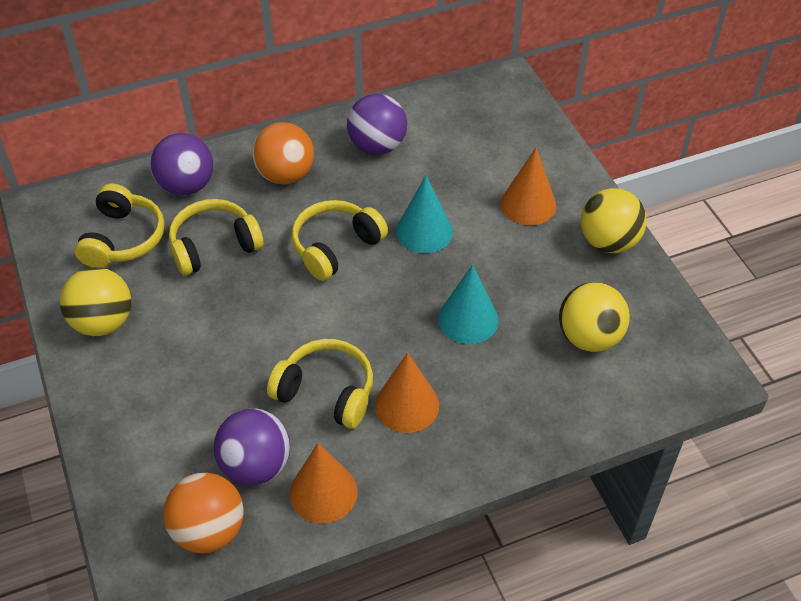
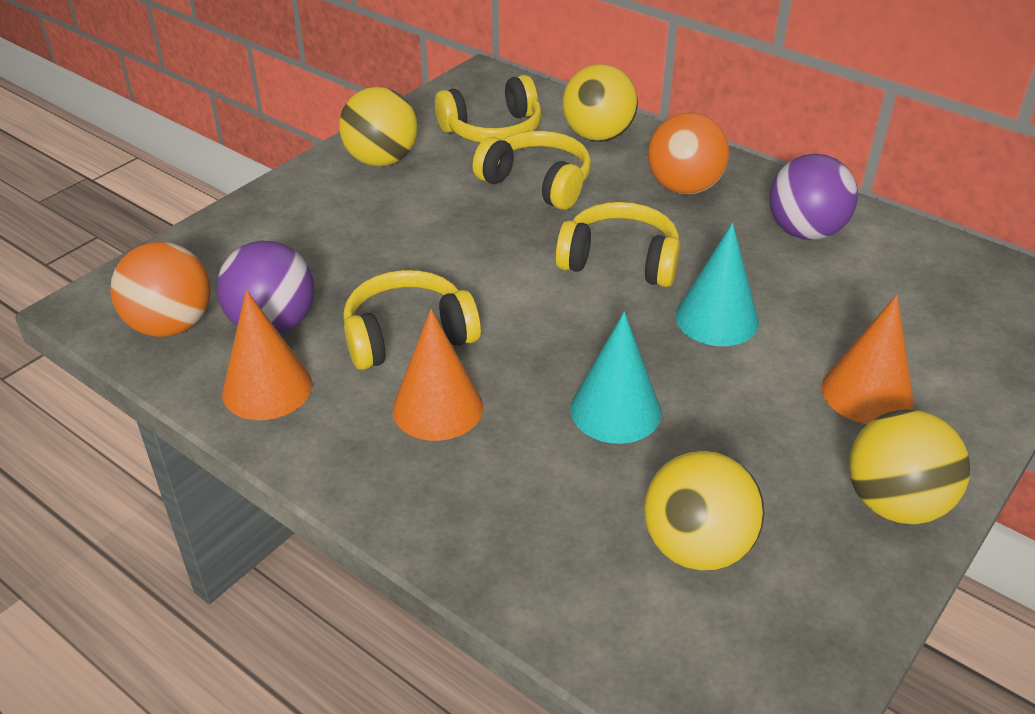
camera: 60 degrees right, 10 degrees down
purple ball [150,133,213,196] -> yellow ball [562,64,638,142]
yellow headphones [267,339,373,429] -> yellow headphones turned 105 degrees counterclockwise [343,270,481,370]

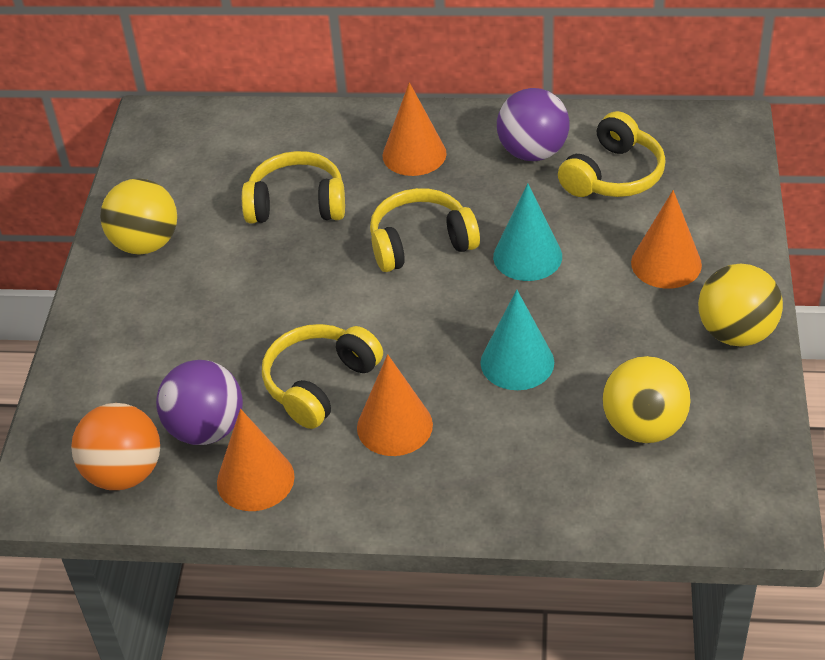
camera: 30 degrees left, 5 degrees up
yellow headphones [435,75,542,143] -> yellow headphones moved to [558,111,666,197]
yellow ball [562,64,638,142] -> none
orange ball [648,112,729,195] -> orange cone [382,82,447,176]

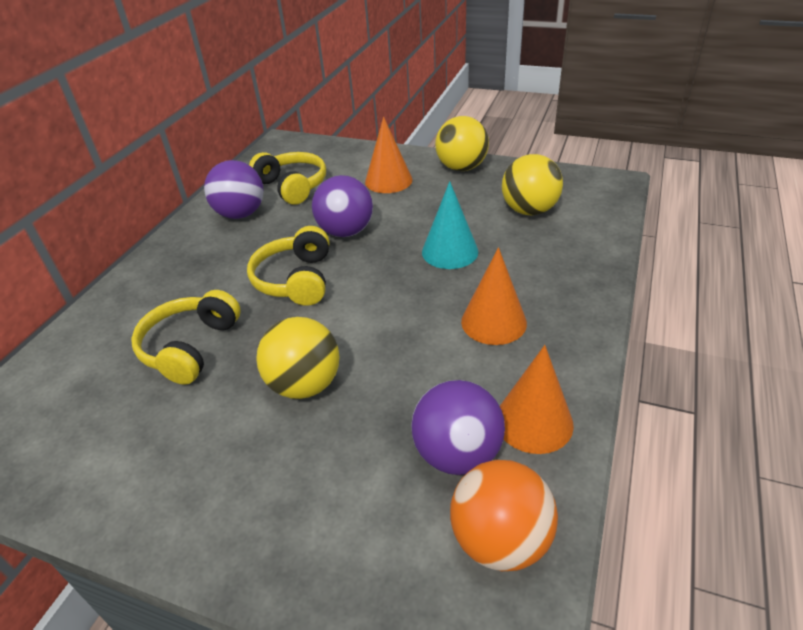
camera: 75 degrees left, 5 degrees down
yellow ball [100,178,177,255] -> yellow ball moved to [256,317,339,399]
yellow headphones [262,324,383,429] -> none
orange cone [382,82,447,176] -> none
turquoise cone [493,183,562,281] -> purple ball [312,175,373,237]

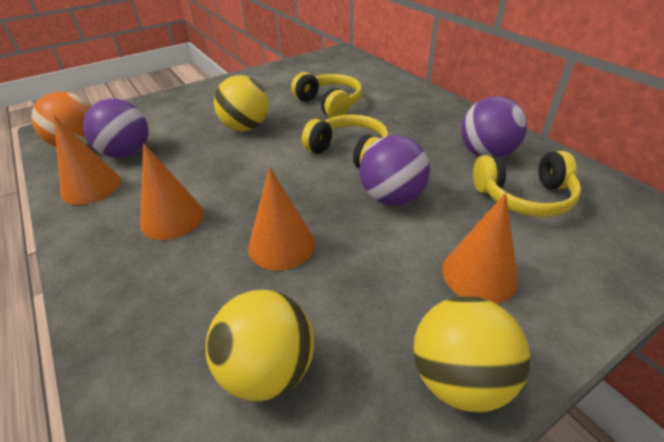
camera: 125 degrees right, 0 degrees up
turquoise cone [422,181,478,269] -> orange cone [248,167,315,270]

